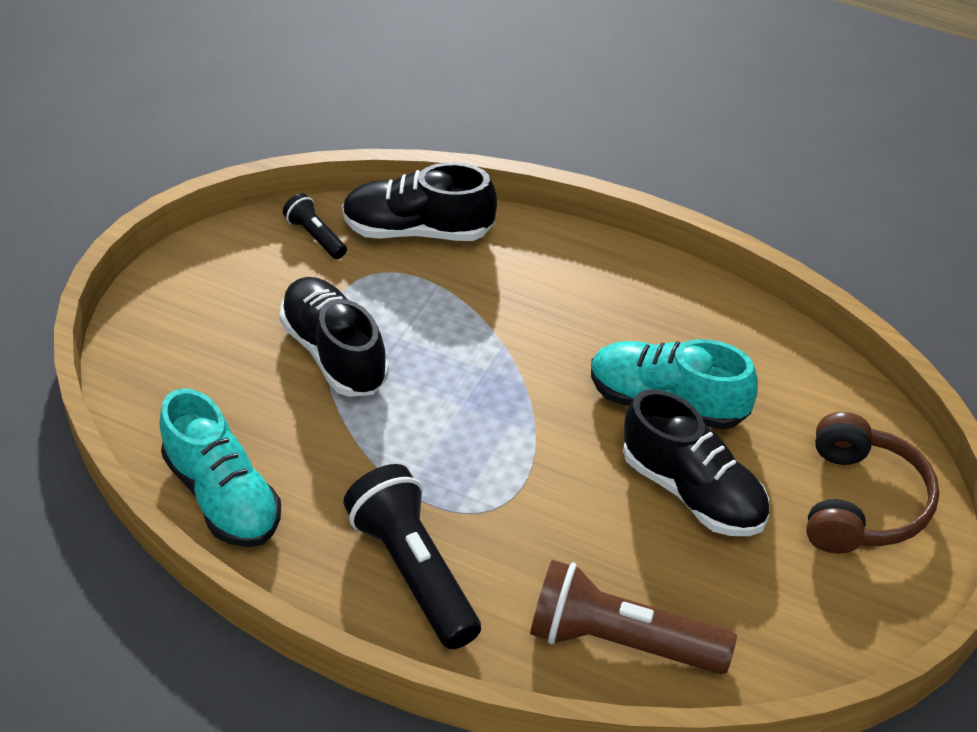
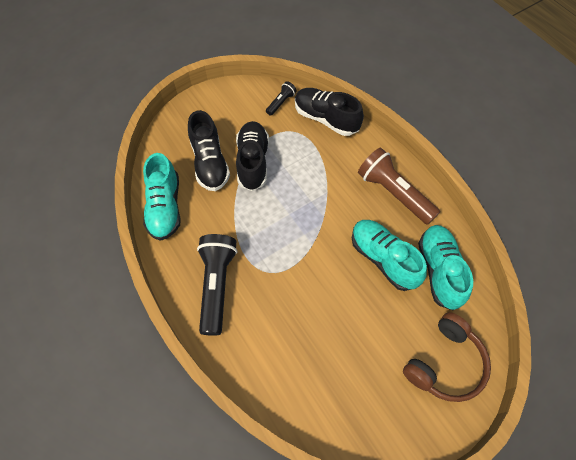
camera: 30 degrees right, 15 degrees up
black flashlight [283,193,347,259] -> black flashlight turned 45 degrees clockwise [266,81,297,116]
brown flashlight [530,560,737,674] -> brown flashlight moved to [358,148,440,225]
black shoe [623,389,769,536] -> black shoe moved to [188,110,230,191]
none -> turquoise shoe [418,225,473,310]

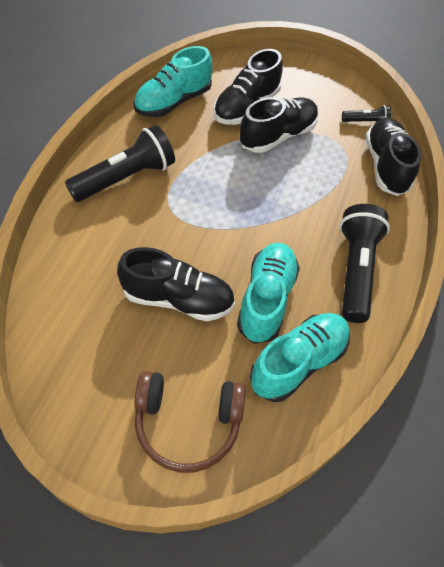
camera: 50 degrees right, 5 degrees down
brown flashlight [358,148,440,225] -> black flashlight [340,204,390,323]
none -> black shoe [117,247,235,321]

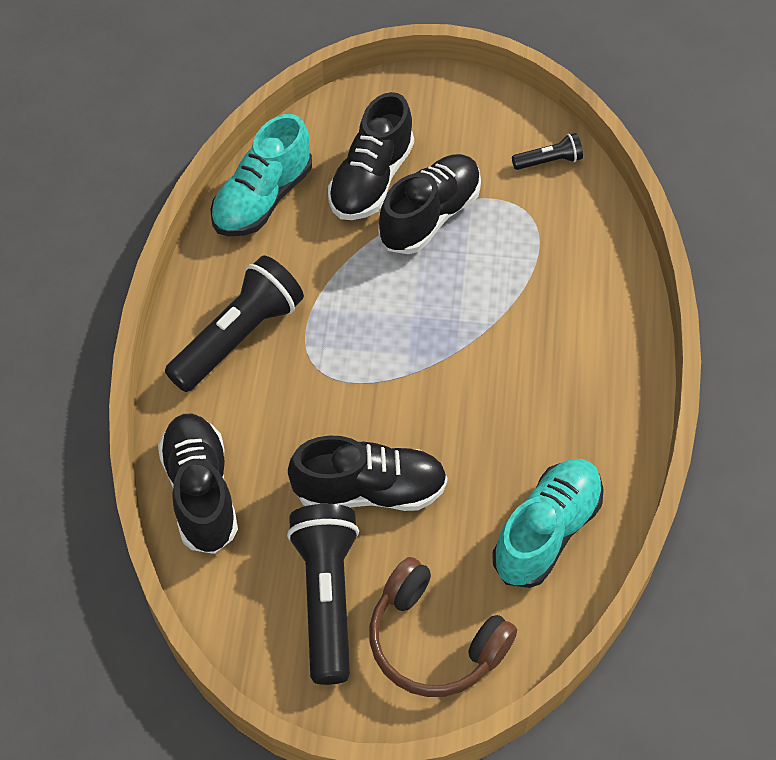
camera: 10 degrees left, 0 degrees up
brown headphones [135,371,246,473] -> brown headphones turned 45 degrees clockwise [369,557,517,697]
turquoise shoe [237,243,300,344] -> none
black flashlight [340,204,390,323] -> black flashlight moved to [287,504,359,685]
black shoe [365,117,421,196] -> black shoe moved to [158,414,238,554]

